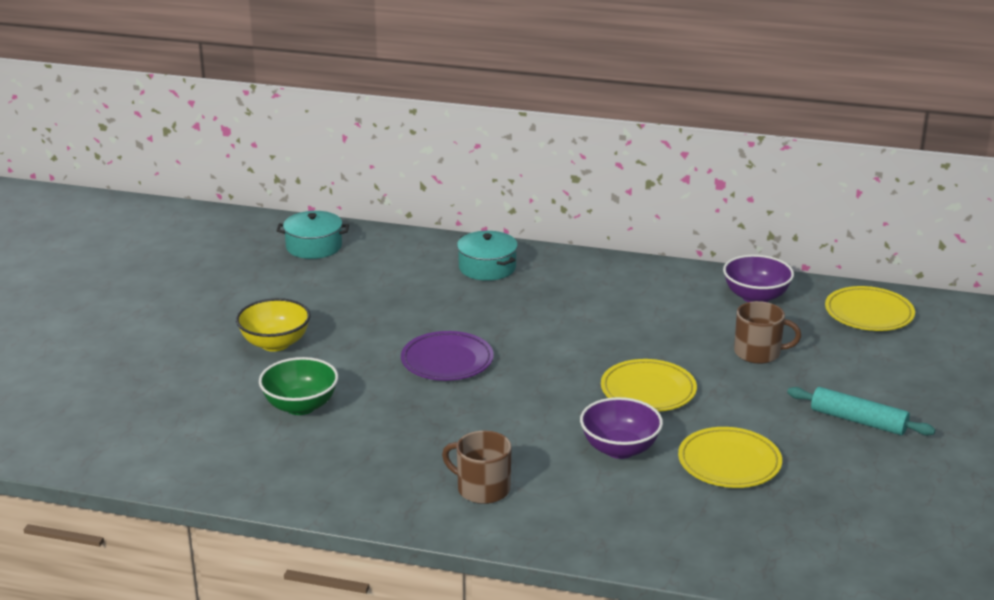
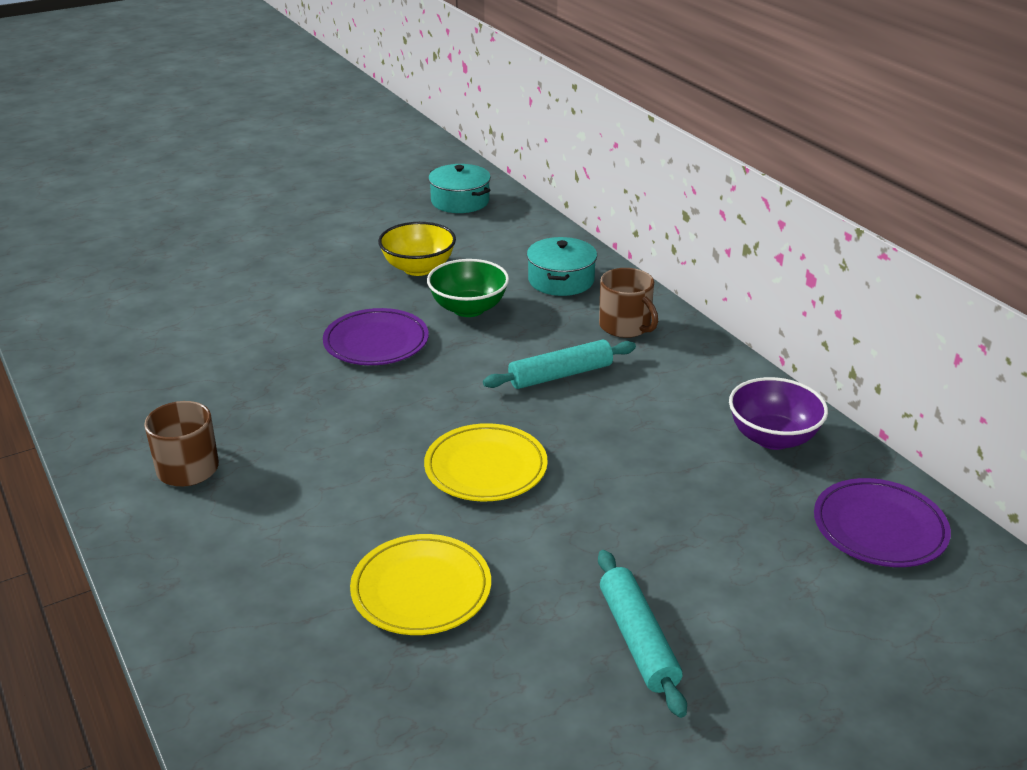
camera: 45 degrees right, 5 degrees up
yellow bowl [236,298,310,352] -> yellow bowl moved to [378,222,456,276]
green bowl [259,357,338,415] -> green bowl moved to [427,259,509,317]
purple bowl [580,397,663,459] -> none
brown mug [734,301,801,364] -> brown mug moved to [599,268,658,338]
yellow plate [825,286,915,331] -> purple plate [814,478,951,567]
none -> turquoise rolling pin [483,339,636,389]

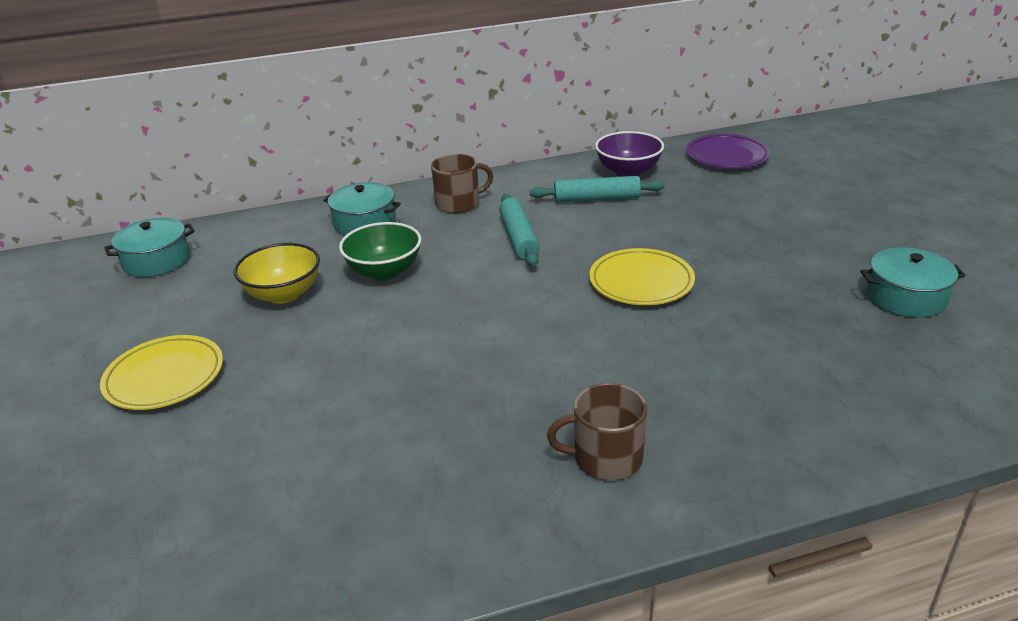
camera: 75 degrees left, 0 degrees up
purple plate [323,308,429,365] -> none
yellow plate [350,534,491,635] -> yellow plate moved to [100,335,223,410]
turquoise rolling pin [598,550,687,718] -> turquoise rolling pin moved to [530,176,665,203]
none -> turquoise pot [861,247,966,318]

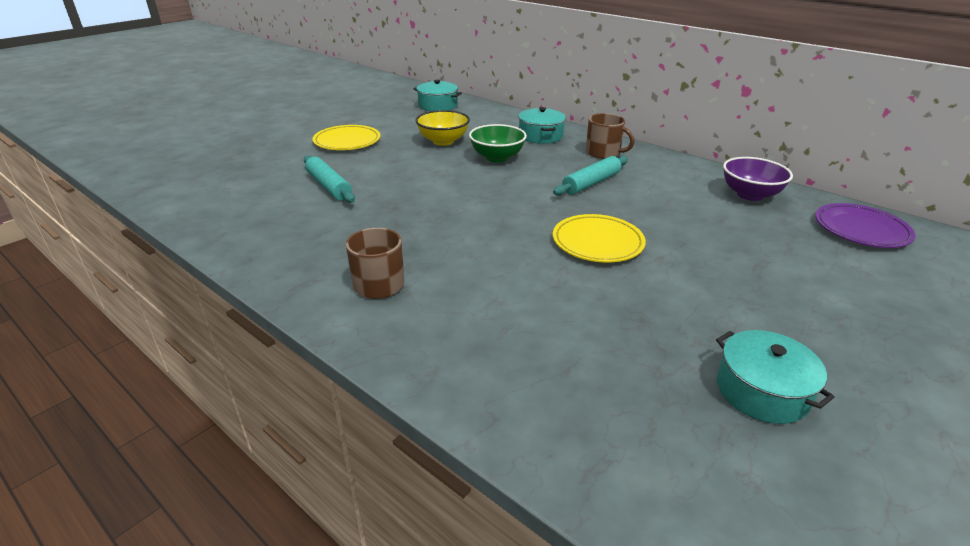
camera: 55 degrees right, 0 degrees up
turquoise rolling pin [530,176,665,203] -> turquoise rolling pin moved to [304,156,355,203]

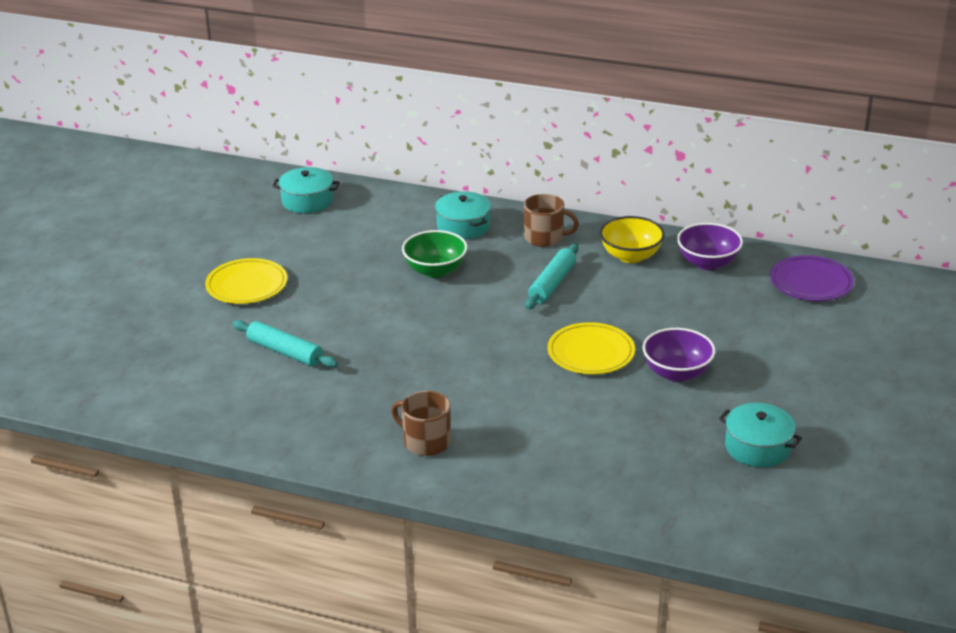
camera: 20 degrees left, 0 degrees up
yellow bowl [416,110,470,146] -> yellow bowl moved to [600,216,665,263]
none -> purple bowl [642,328,716,382]

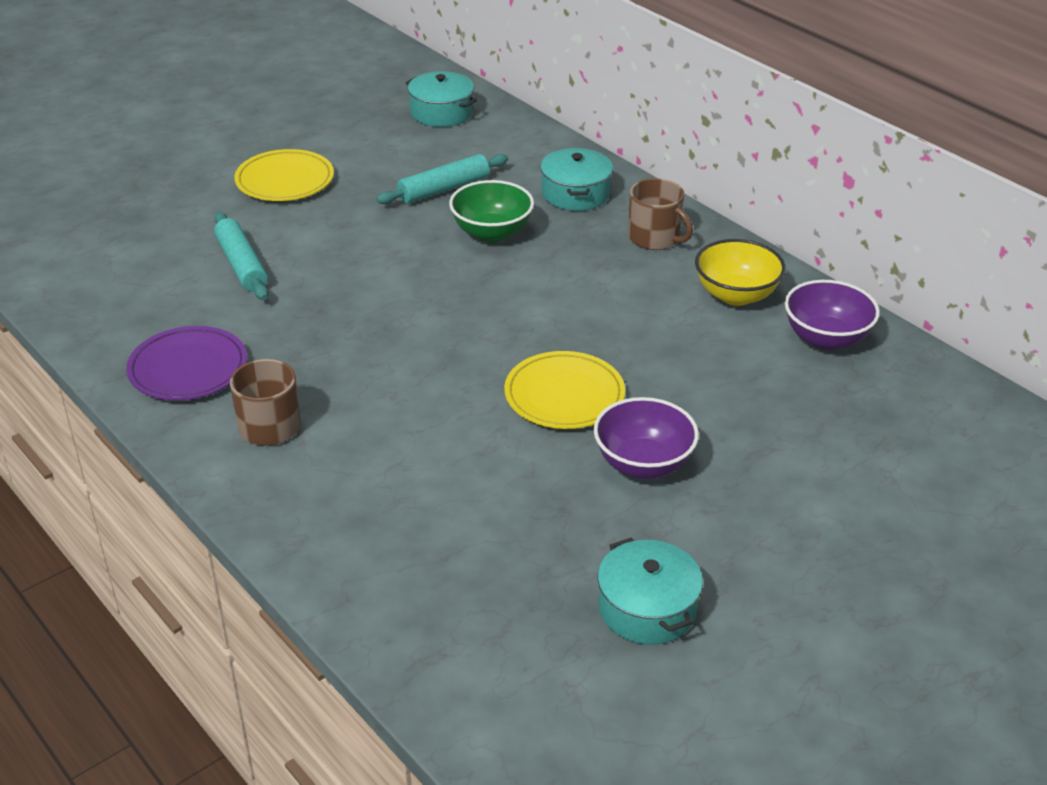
camera: 30 degrees right, 5 degrees up
turquoise rolling pin [525,244,578,310] -> turquoise rolling pin moved to [376,154,508,204]
purple plate [770,255,854,301] -> purple plate moved to [126,326,247,400]

